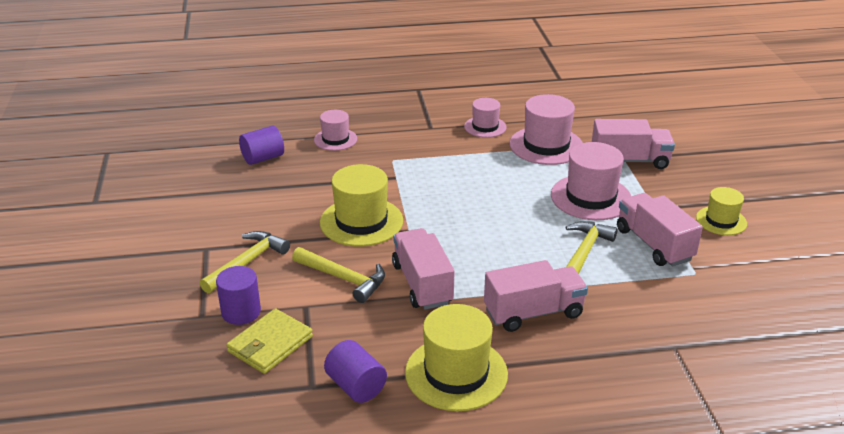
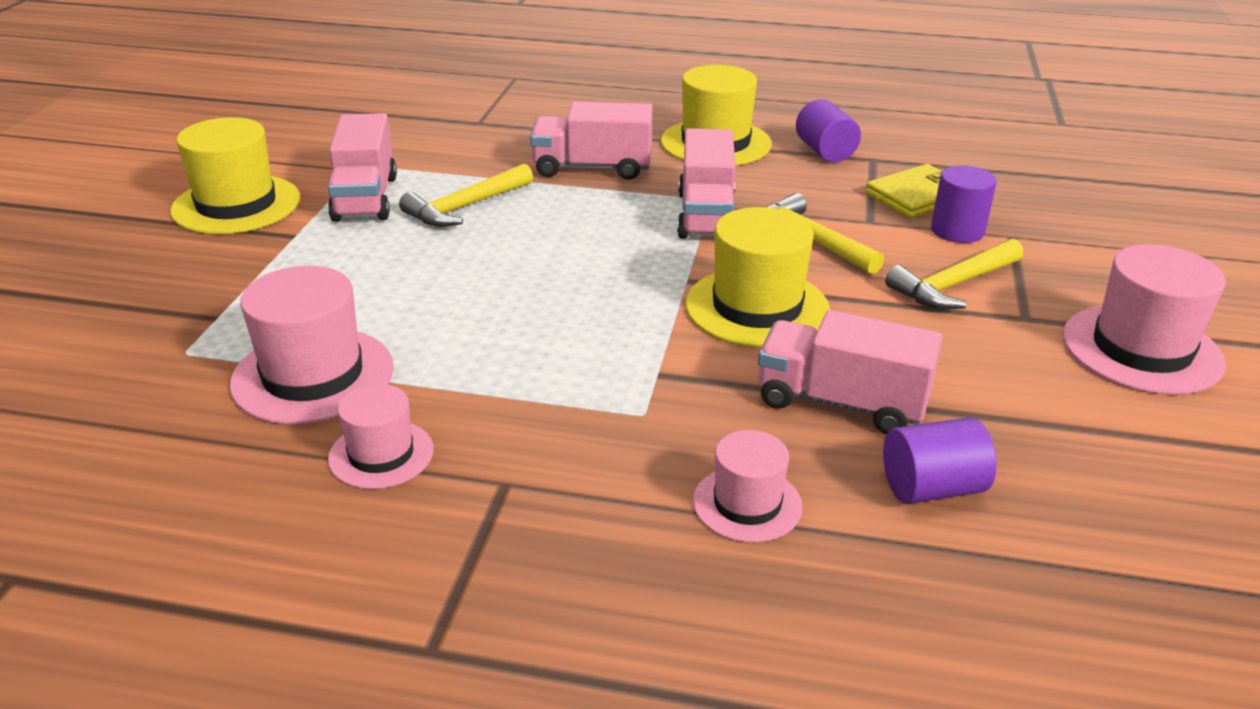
camera: 160 degrees left, 0 degrees up
pink hat [551,142,631,220] -> pink hat moved to [1063,244,1226,395]
pink truck [592,119,675,169] -> pink truck moved to [758,310,943,434]
yellow hat [696,187,747,235] -> yellow hat [171,117,300,234], size x1.68

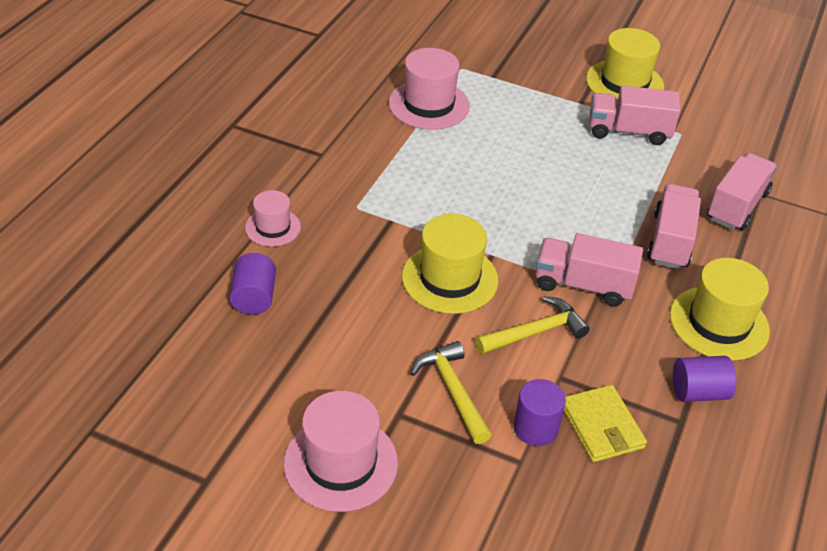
camera: 100 degrees right, 10 degrees up
pink hat [328,384,434,489] -> none
yellow hammer [399,164,533,227] -> none
pink truck [758,310,943,434] -> pink truck moved to [707,153,777,230]

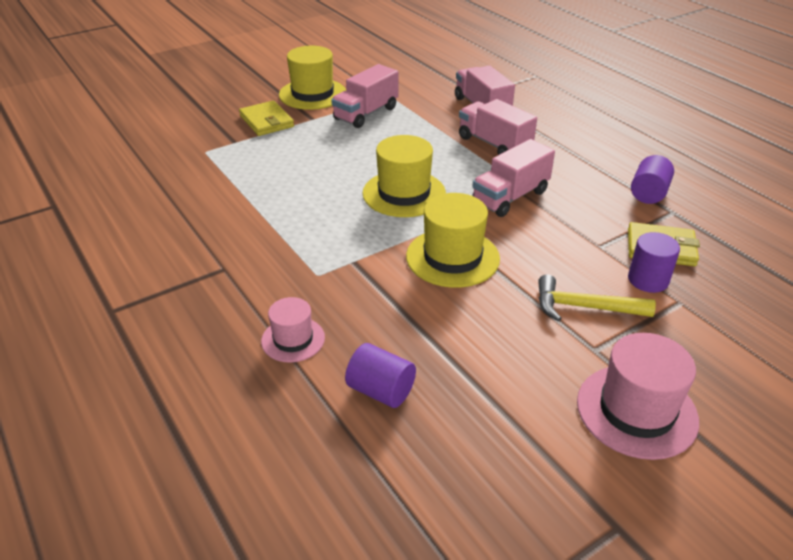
camera: 55 degrees left, 5 degrees down
pink hat [389,48,470,130] -> none
yellow hammer [475,296,590,354] -> none
yellow hat [670,258,770,361] -> yellow hat moved to [362,135,446,217]
none -> yellow wallet [239,101,294,136]

